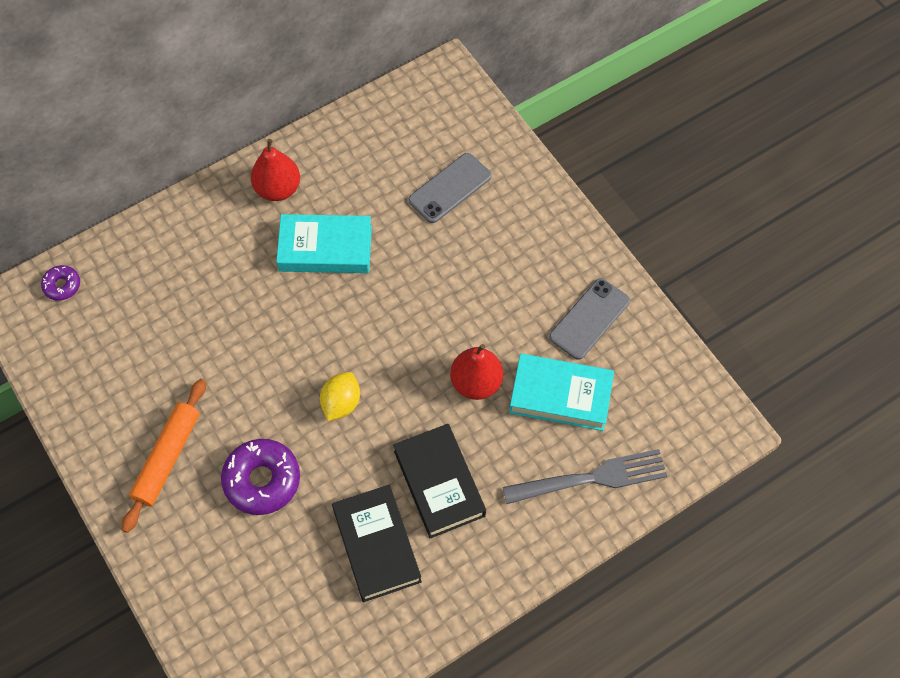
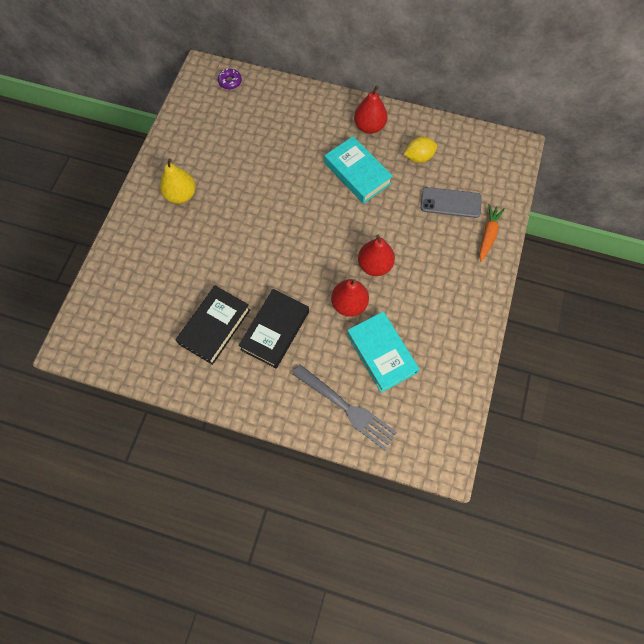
camera: 50 degrees right, 5 degrees up
orange rolling pin [122,379,206,533] -> yellow pear [160,159,196,204]
purple donut [221,439,300,515] -> none
yellow lemon [320,372,360,421] -> yellow lemon moved to [404,137,437,163]
grey phone [549,278,630,360] -> none
none -> red pear [358,235,395,276]
none -> orange carrot [479,204,505,262]

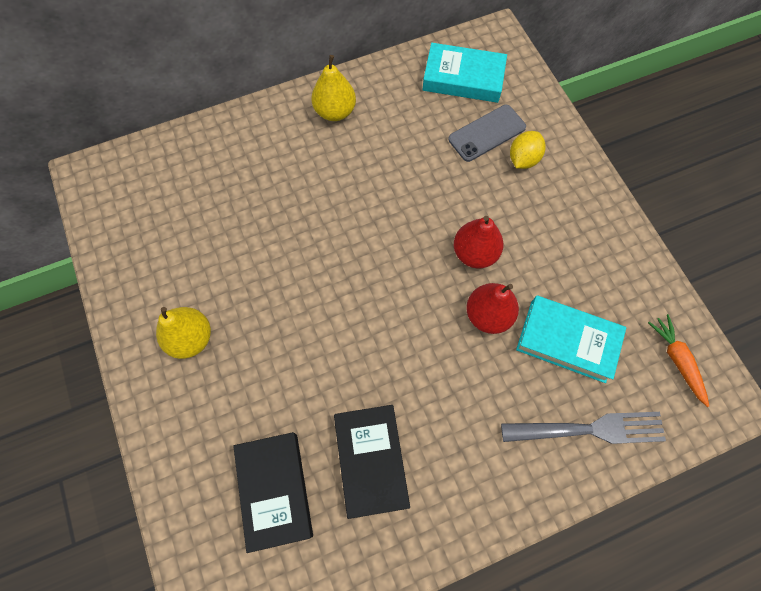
camera: 40 degrees left, 0 degrees up
purple donut [218,69,242,90] -> none
black book [238,289,309,368] -> black book moved to [233,432,313,553]
turquoise book [325,136,393,204] -> turquoise book moved to [422,43,507,103]
red pear [354,85,387,134] -> yellow pear [311,55,356,121]
yellow lemon [404,137,437,163] -> yellow lemon moved to [510,131,546,169]
orange carrot [479,204,505,262] -> orange carrot moved to [648,314,709,407]

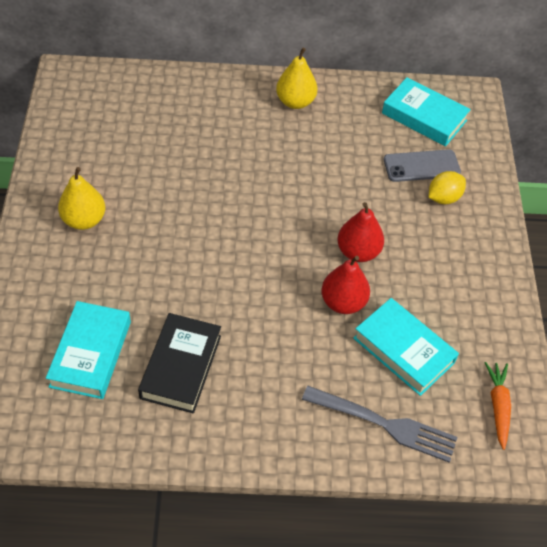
camera: 20 degrees right, 15 degrees down
black book [233,432,313,553] -> turquoise book [46,301,131,399]

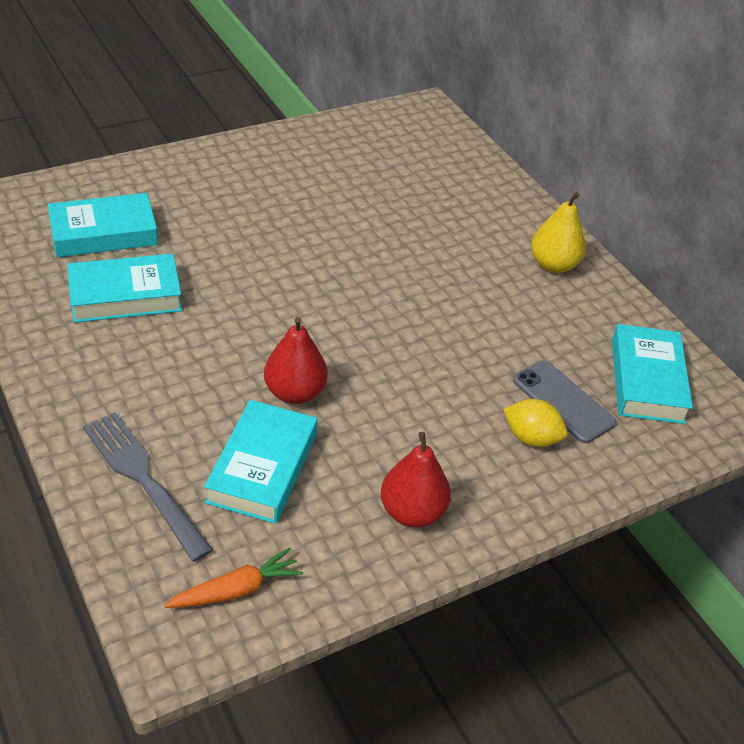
camera: 60 degrees right, 10 degrees down
yellow pear [58,167,105,230] -> none
black book [138,313,221,414] -> turquoise book [67,254,182,323]
grey fork [302,386,458,463] -> grey fork turned 150 degrees clockwise [83,412,213,562]
red pear [337,202,384,262] -> red pear moved to [381,432,451,528]

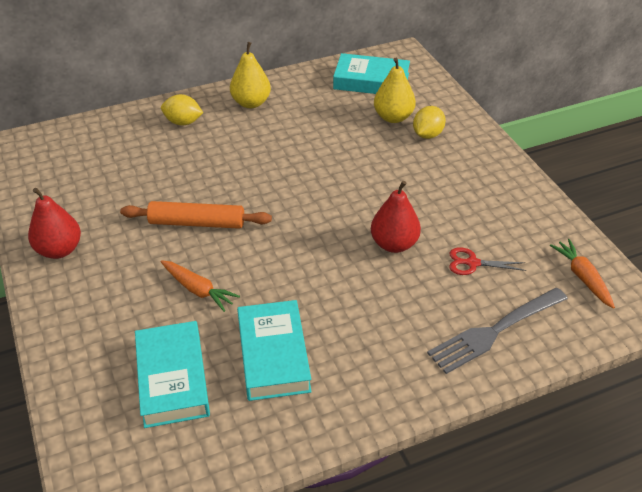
camera: 80 degrees left, 0 degrees up
turquoise book [204,400,318,524] -> red scissors [449,247,526,275]
red pear [381,432,451,528] -> red pear moved to [28,188,81,259]
grey phone [513,361,616,443] -> yellow pear [374,58,416,123]
none -> orange rolling pin [120,201,272,229]
none -> yellow lemon [161,94,203,126]
none -> orange carrot [161,260,240,312]

